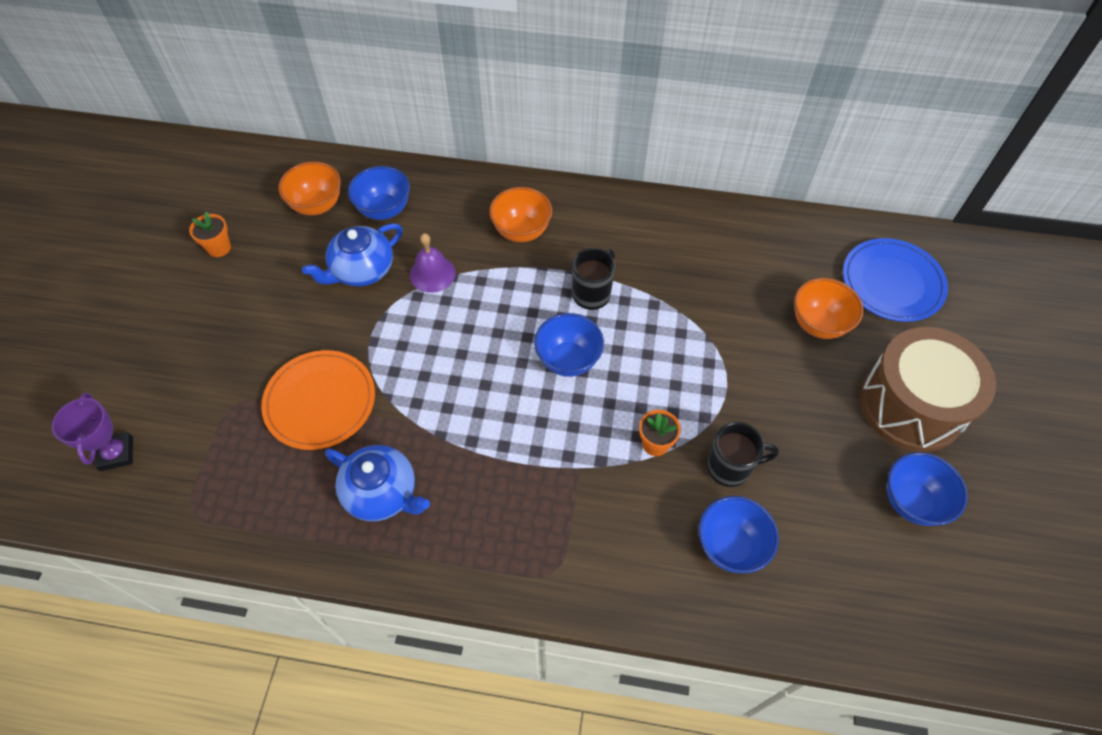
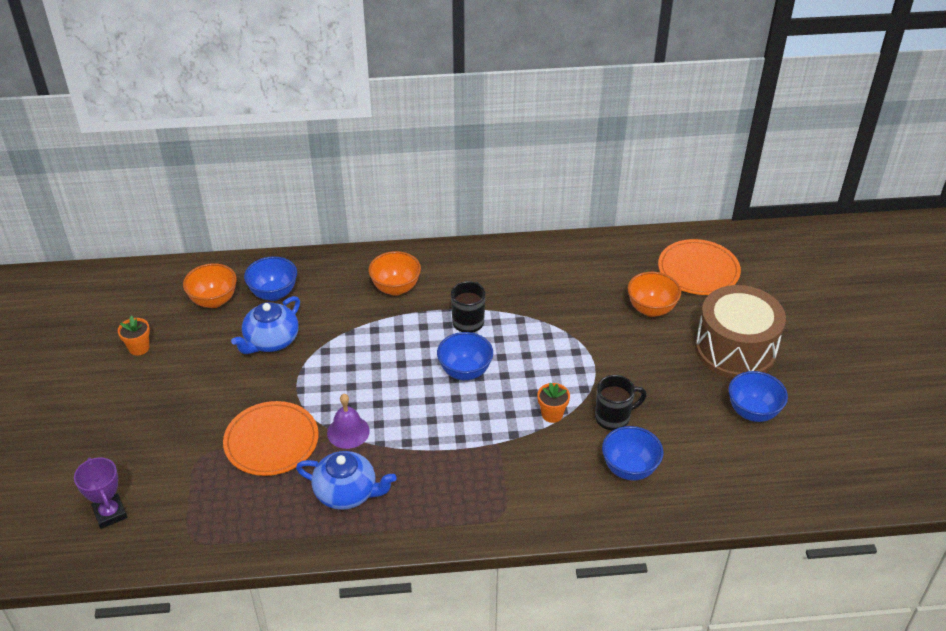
camera: 15 degrees left, 15 degrees down
purple bell [410,233,456,293] -> purple bell moved to [327,394,370,449]
blue plate [843,238,948,322] -> orange plate [658,239,741,295]

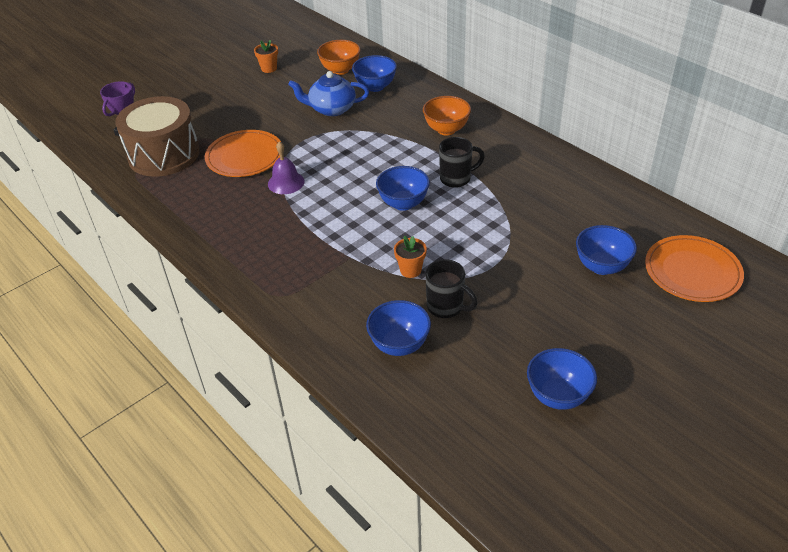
camera: 55 degrees right, 0 degrees up
blue teapot [296,451,397,510] -> none
orange bowl [628,272,681,317] -> blue bowl [576,225,637,275]
brown drum [695,285,786,379] -> brown drum moved to [115,96,200,177]

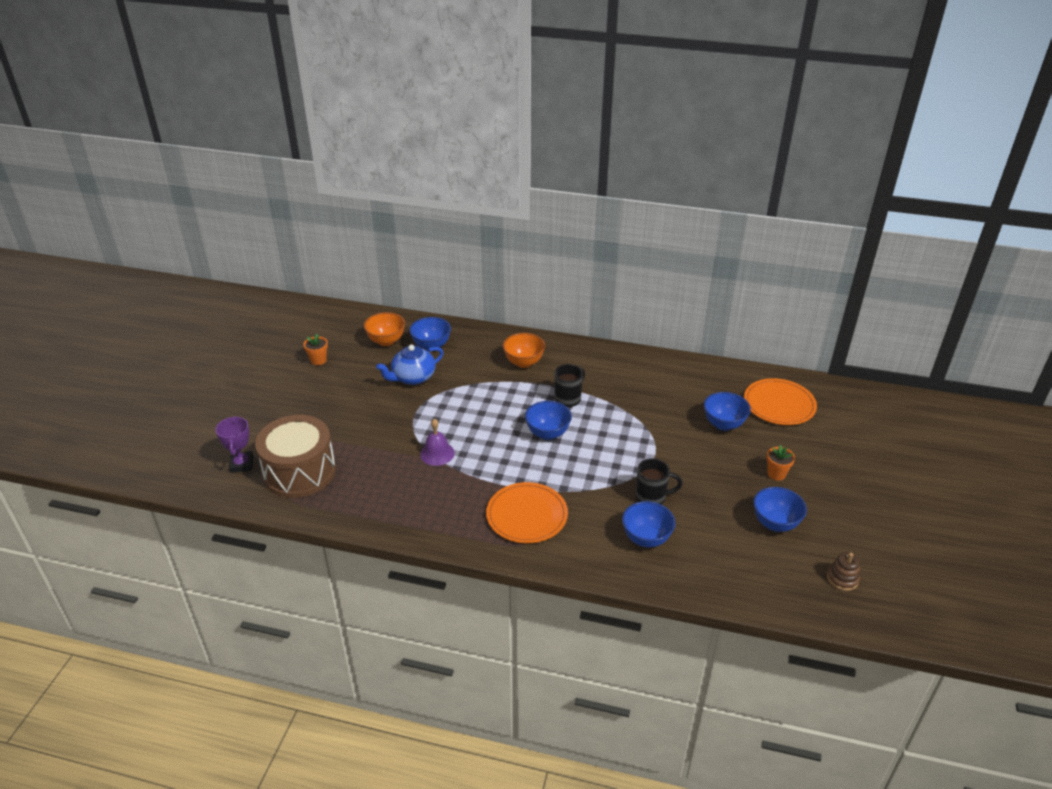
camera: 35 degrees left, 5 degrees down
orange plate [205,130,282,177] -> orange plate moved to [486,482,568,543]
orange flower pot [394,236,427,278] -> orange flower pot moved to [767,445,795,481]
none -> brown stacking toy [827,552,860,591]

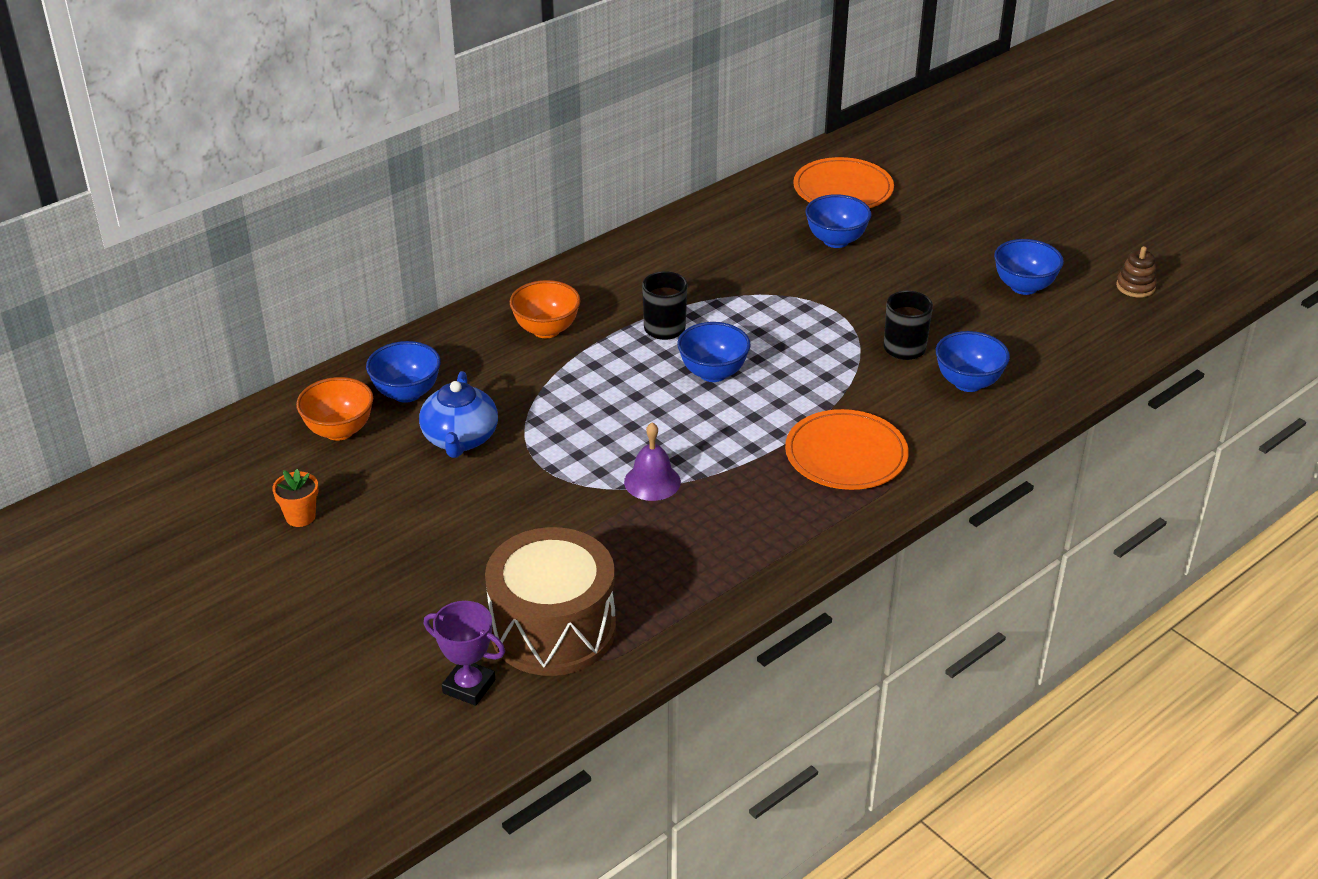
camera: 55 degrees left, 0 degrees up
orange flower pot [767,445,795,481] -> none

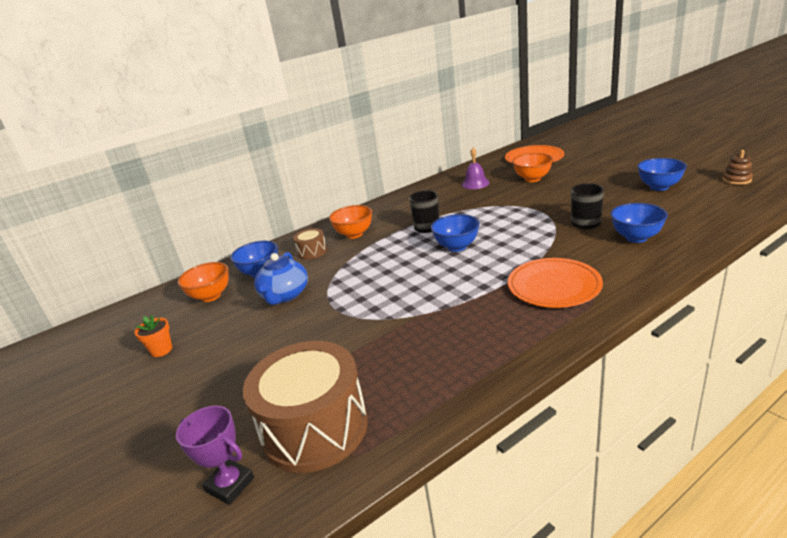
camera: 10 degrees right, 10 degrees down
purple bell [624,422,681,501] -> purple bell moved to [462,148,490,189]
blue bowl [805,194,872,248] -> orange bowl [512,153,553,182]
none -> brown drum [293,228,327,259]

